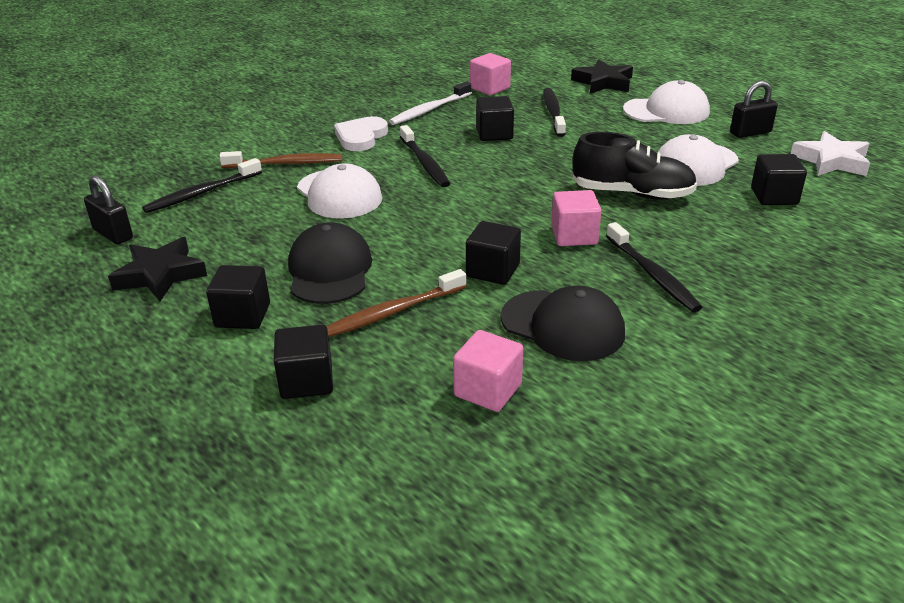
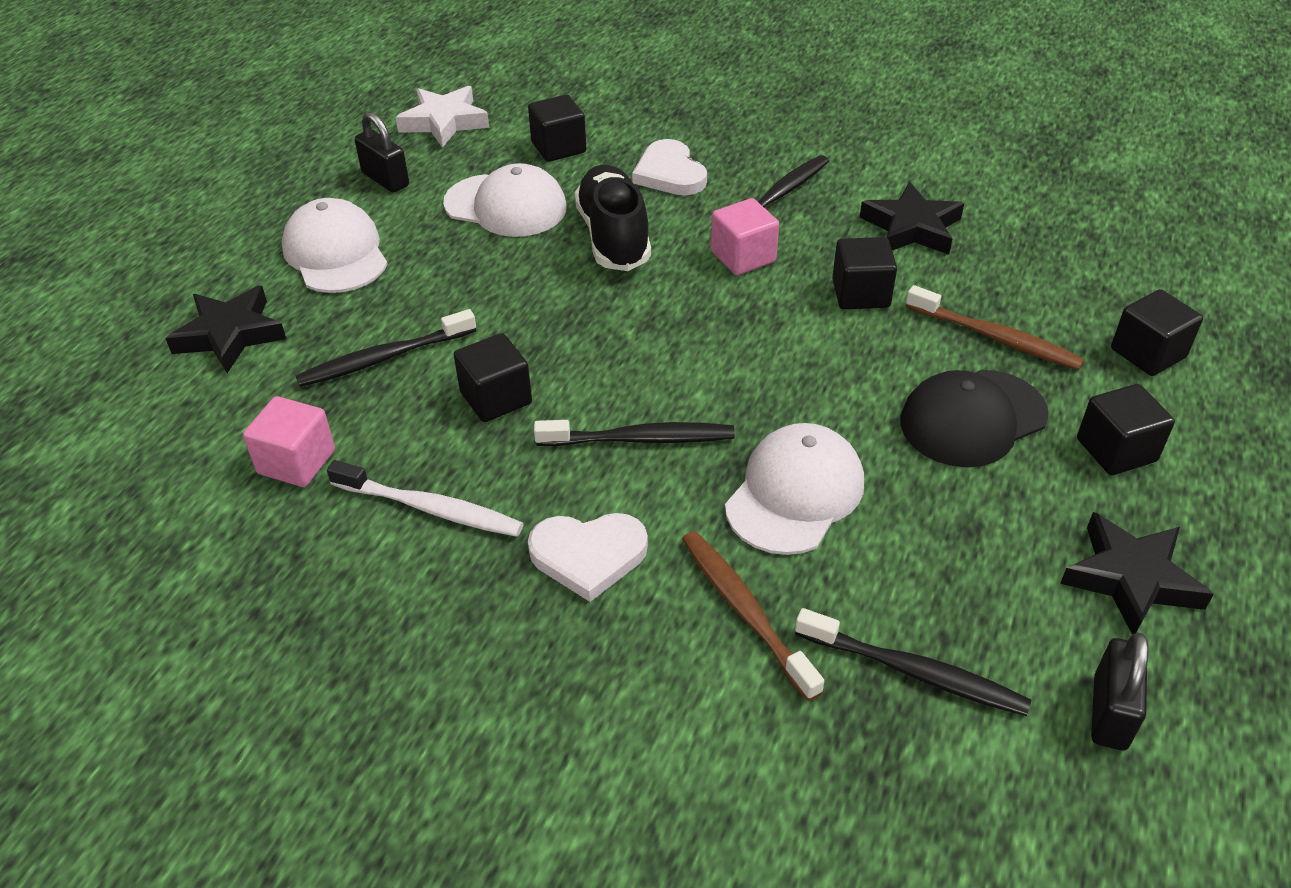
camera: 115 degrees left, 10 degrees up
black toothbrush [400,125,450,187] -> black toothbrush turned 45 degrees clockwise [534,420,735,446]
pink cube [453,330,523,412] -> none
black cap [501,285,625,361] -> black star [860,182,964,255]
none -> white heart [632,139,707,195]

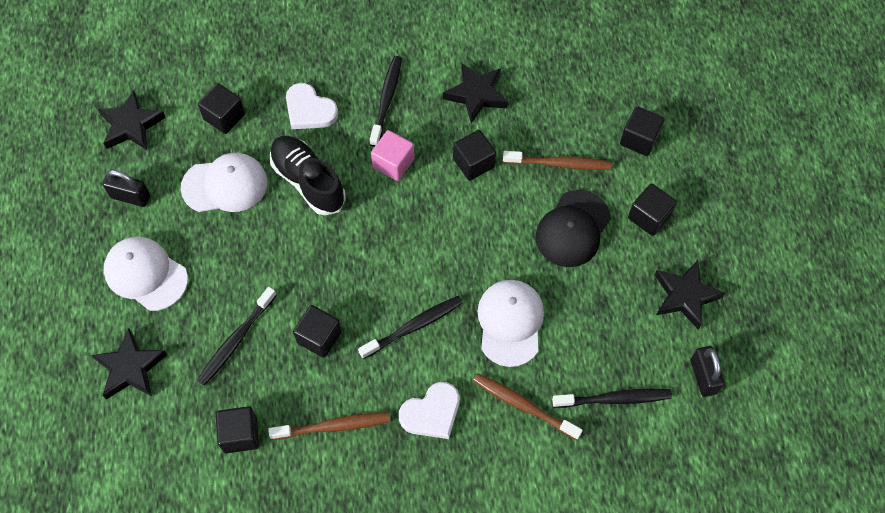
camera: 30 degrees left, 20 degrees up
pink cube [243,396,335,487] -> black cube [216,406,259,453]
white toothbrush [327,460,524,537] -> brown toothbrush [268,412,391,440]
white star [396,86,489,148] -> black star [98,90,166,150]

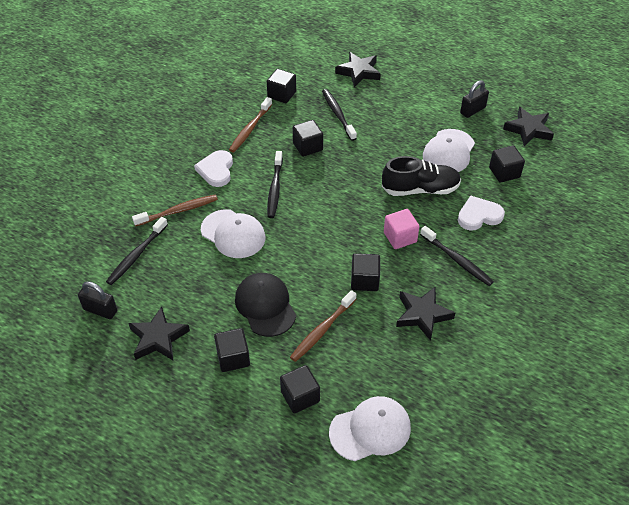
camera: 125 degrees right, 15 degrees down
white cap [103,237,188,311] -> white cap moved to [329,396,411,461]

